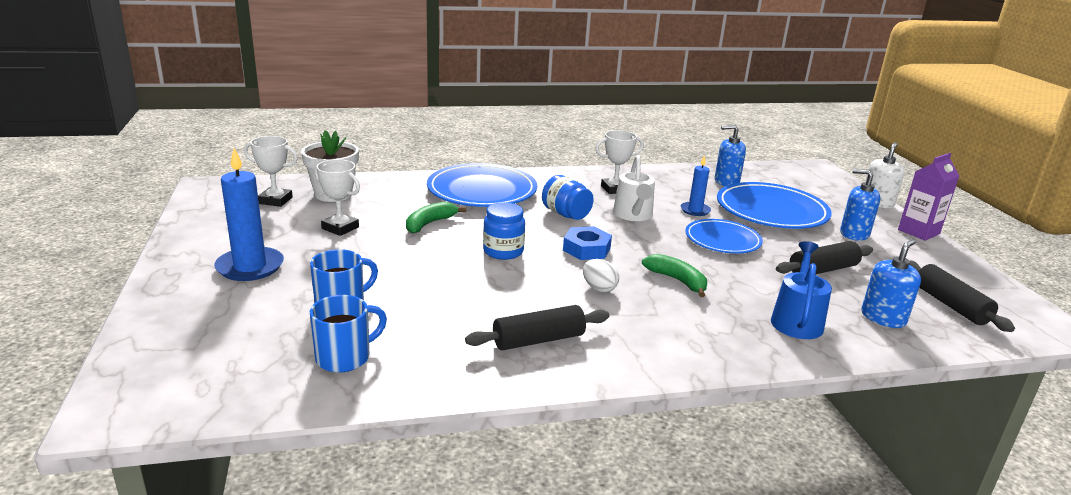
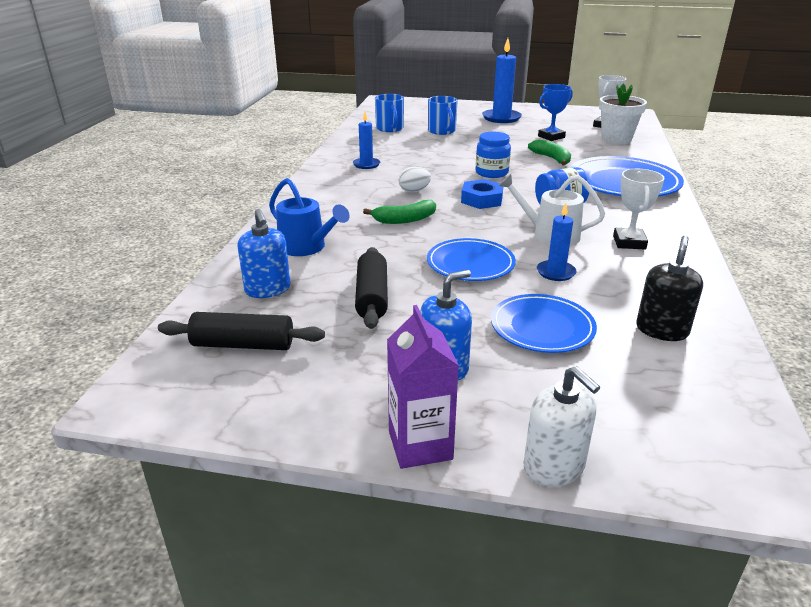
camera: 115 degrees right, 5 degrees up
white trophy [315,159,360,236] -> blue trophy [538,84,573,141]
black rolling pin [465,305,609,350] -> blue candle [353,112,380,169]
blue soap dispenser [715,125,746,186] -> black soap dispenser [636,236,703,341]
blue plate [717,182,832,229] -> blue plate [491,294,597,353], size x0.62

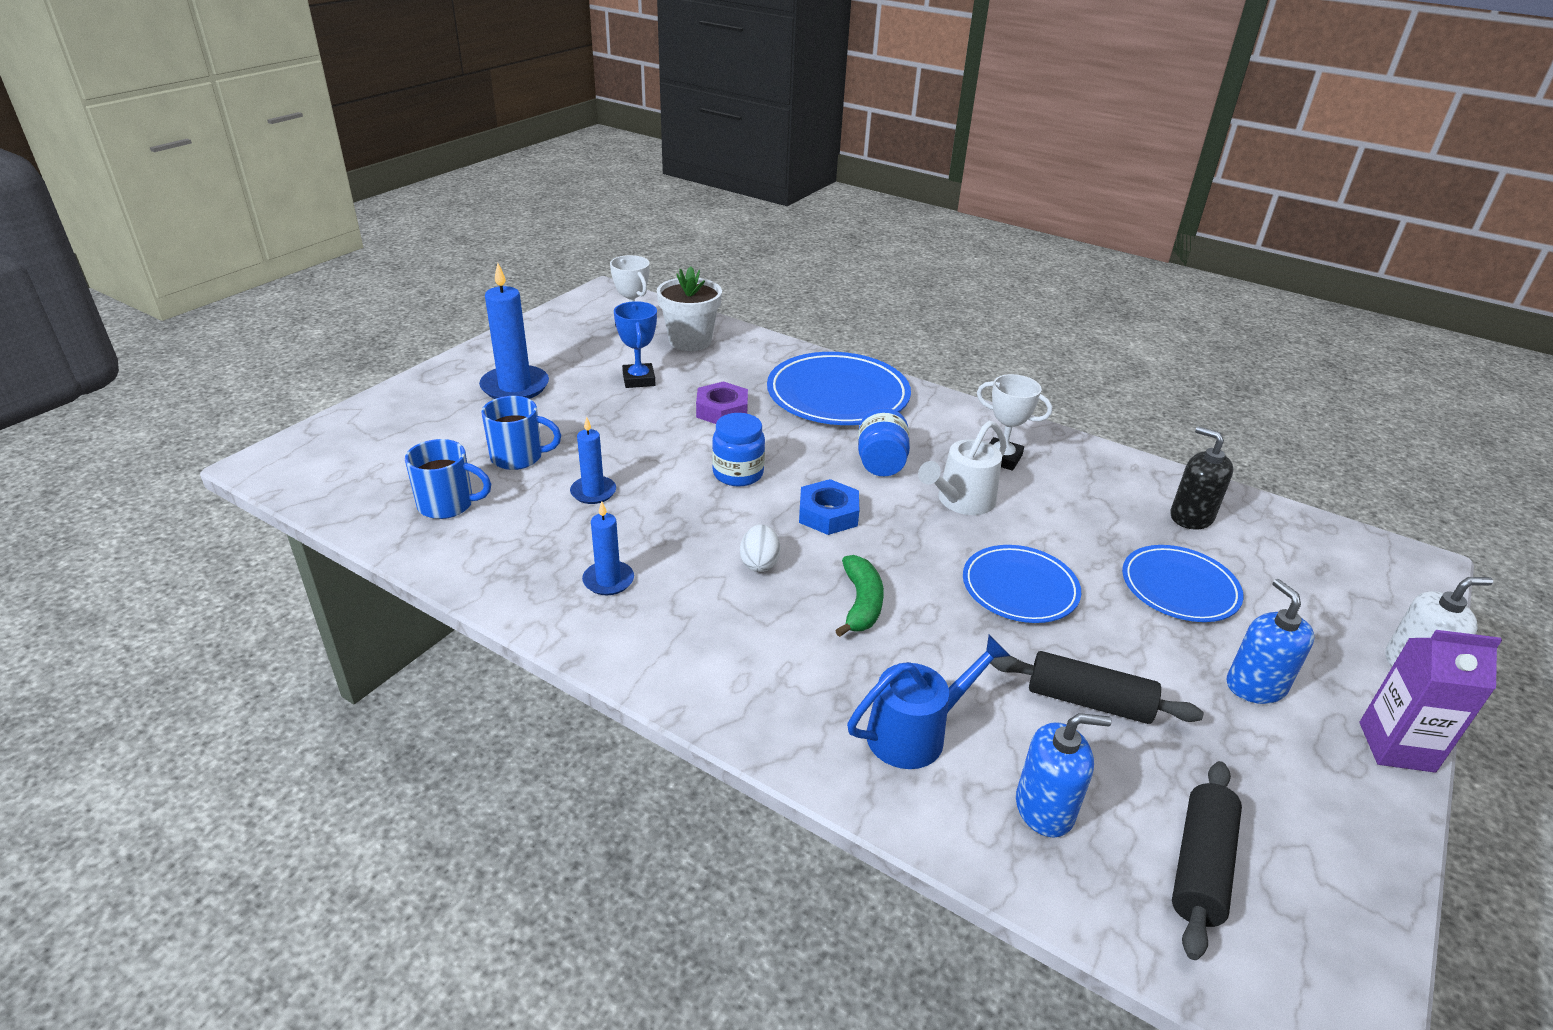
camera: 70 degrees left, 5 degrees up
green banana [528,140,571,166] -> purple nut [696,381,748,424]
blue candle [537,203,577,281] -> blue candle moved to [570,417,616,504]

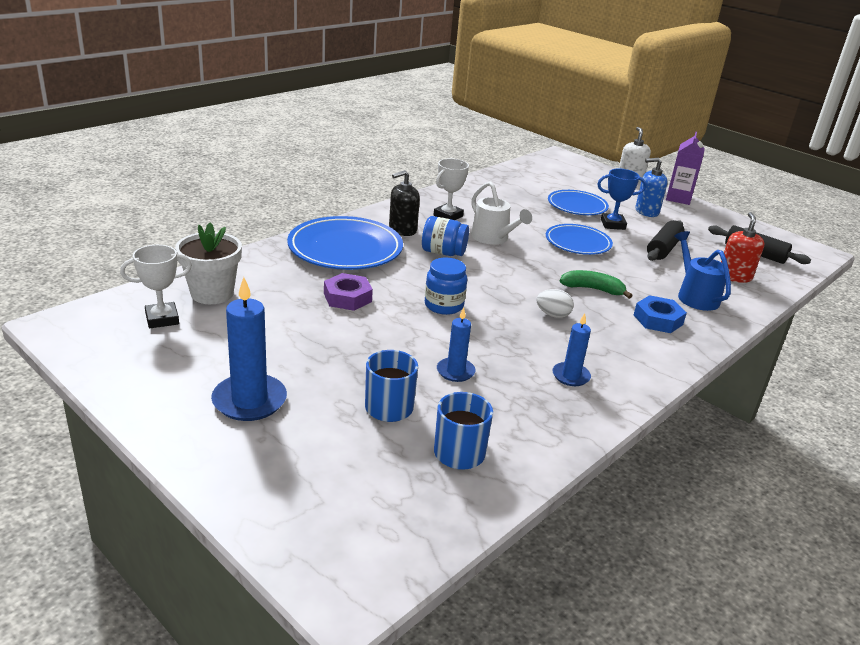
camera: 80 degrees left, 5 degrees down
blue trophy [614,301,657,388] -> blue trophy moved to [597,168,647,230]
blue nut [799,479,859,535] -> blue nut moved to [634,295,687,333]
blue soap dispenser [1016,713,1112,838] -> red soap dispenser [721,212,765,283]
black soap dispenser [1170,426,1233,530] -> black soap dispenser moved to [389,170,420,236]

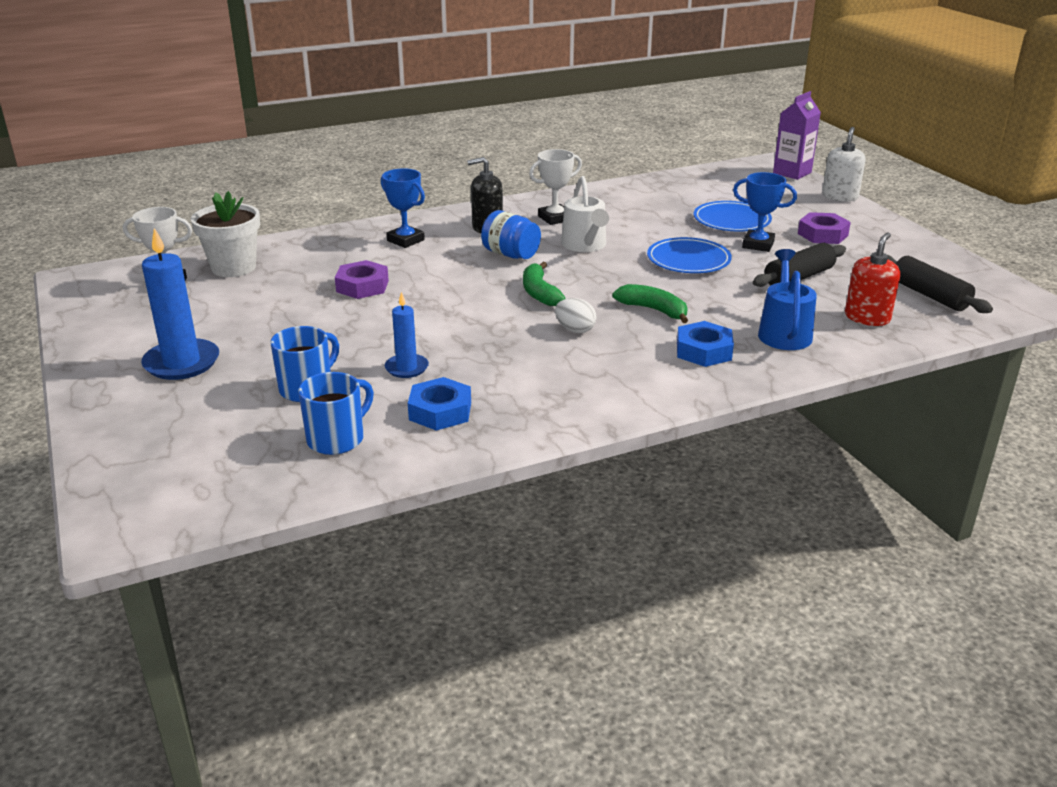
camera: 25 degrees right, 0 degrees up
blue plate [287,216,403,270] -> blue trophy [381,168,425,248]
blue jar [425,258,467,315] -> none
blue candle [552,313,591,386] -> none
blue soap dispenser [635,158,668,217] -> purple nut [798,212,851,244]
purple carton [666,132,705,205] -> purple carton moved to [773,91,821,180]
none -> blue nut [408,377,471,431]
none -> green banana [523,262,565,306]

